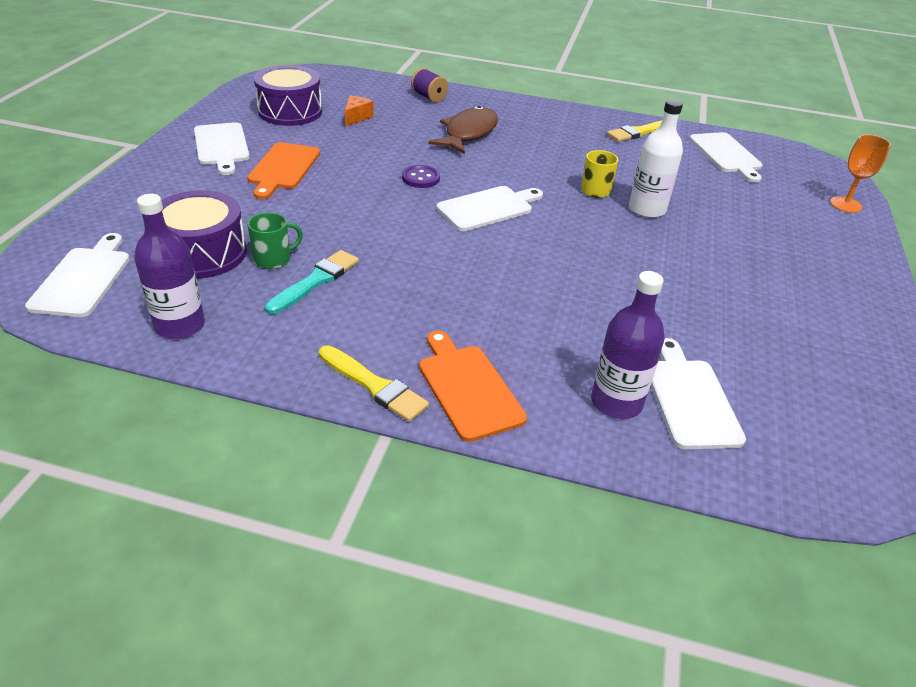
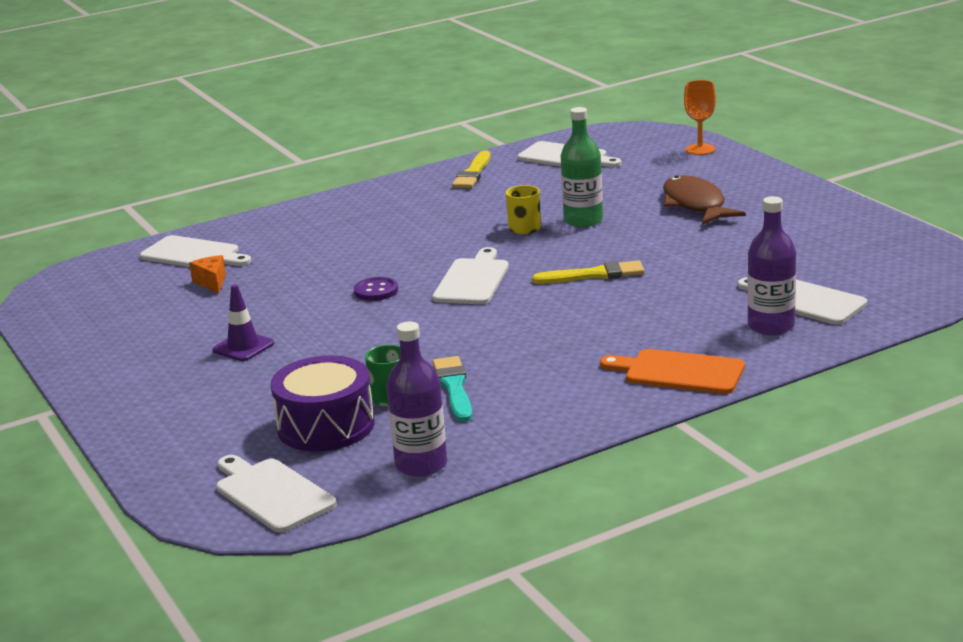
camera: 40 degrees left, 15 degrees down
white cutting board [194,122,250,175] -> white cutting board moved to [140,235,251,267]
orange cutting board [247,142,320,199] -> purple traffic cone [212,284,274,361]
purple drum [254,65,322,126] -> none
yellow brush [319,345,429,422] -> yellow brush moved to [532,260,645,284]
purple spool [411,68,448,102] -> none
brown fish [428,106,498,154] -> brown fish moved to [663,175,746,225]
white bottle [629,99,683,218] -> green bottle [561,107,603,227]

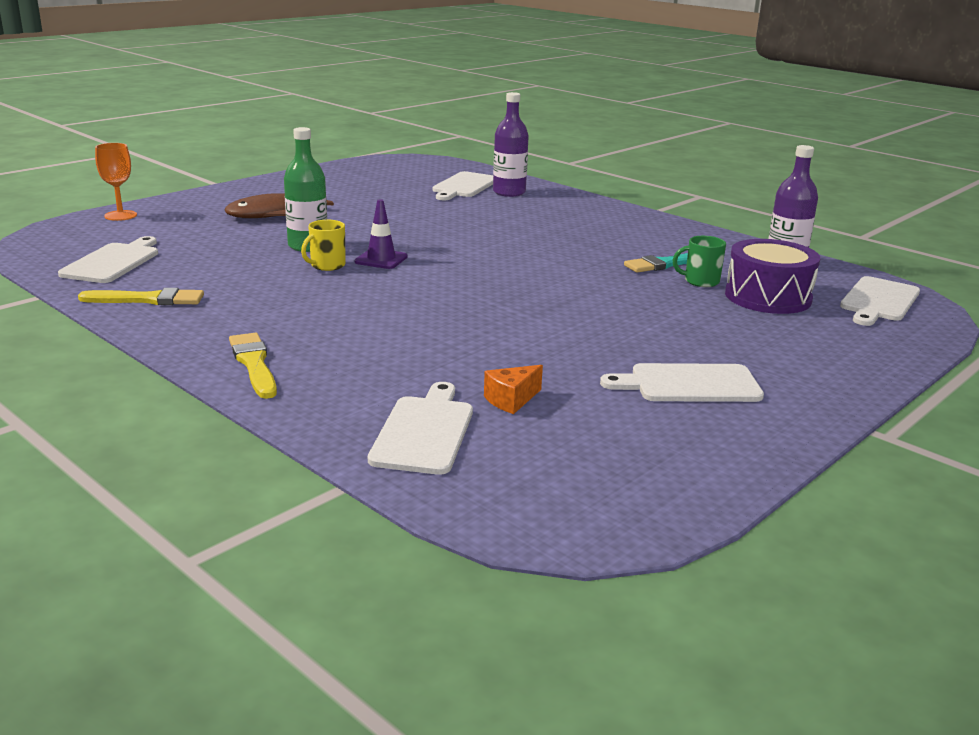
camera: 110 degrees left, 0 degrees up
purple traffic cone [212,284,274,361] -> purple traffic cone moved to [354,199,408,269]
purple button [354,277,398,301] -> none
white cutting board [433,247,509,304] -> white cutting board moved to [600,363,764,402]
yellow brush [532,260,645,284] -> yellow brush moved to [229,333,277,399]
orange cutting board [600,349,745,394] -> none

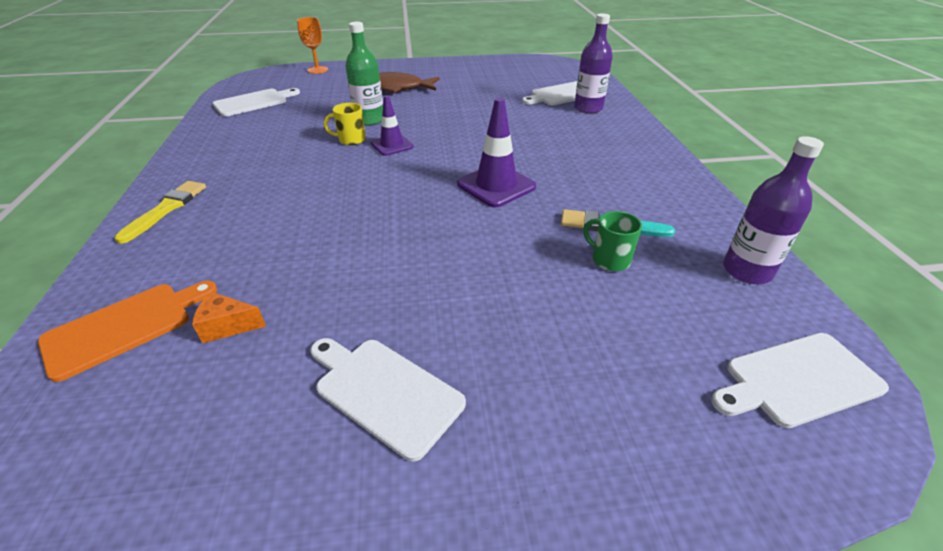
camera: 40 degrees right, 15 degrees up
yellow brush [78,288,204,305] -> none
white cutting board [368,382,473,475] -> orange cutting board [38,281,217,382]
purple drum [725,239,820,314] -> none
none -> purple traffic cone [457,98,536,208]

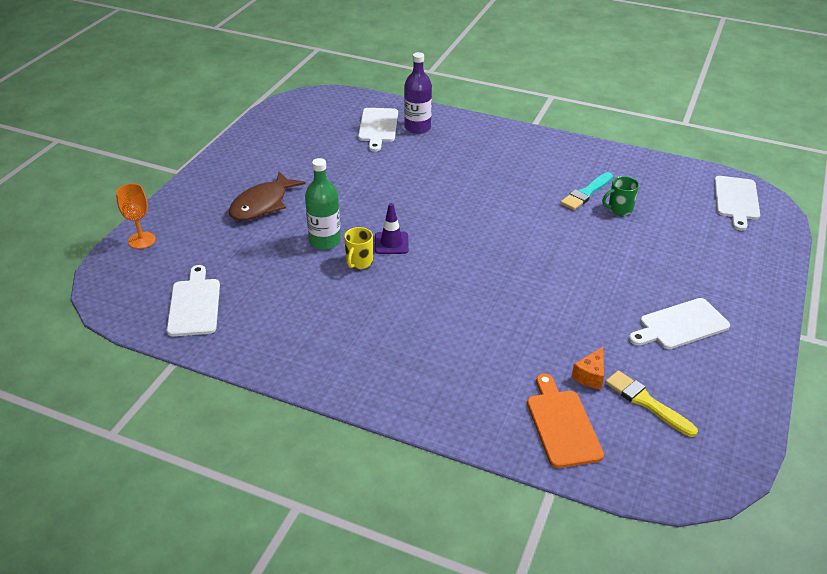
camera: 60 degrees left, 0 degrees up
yellow brush [115,181,206,244] -> yellow brush moved to [605,371,698,437]
purple traffic cone [457,98,536,208] -> none
purple bottle [723,136,824,284] -> none

